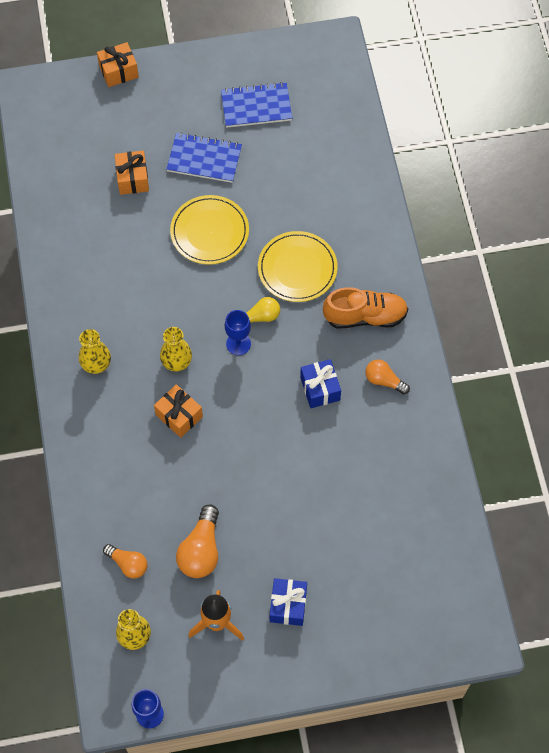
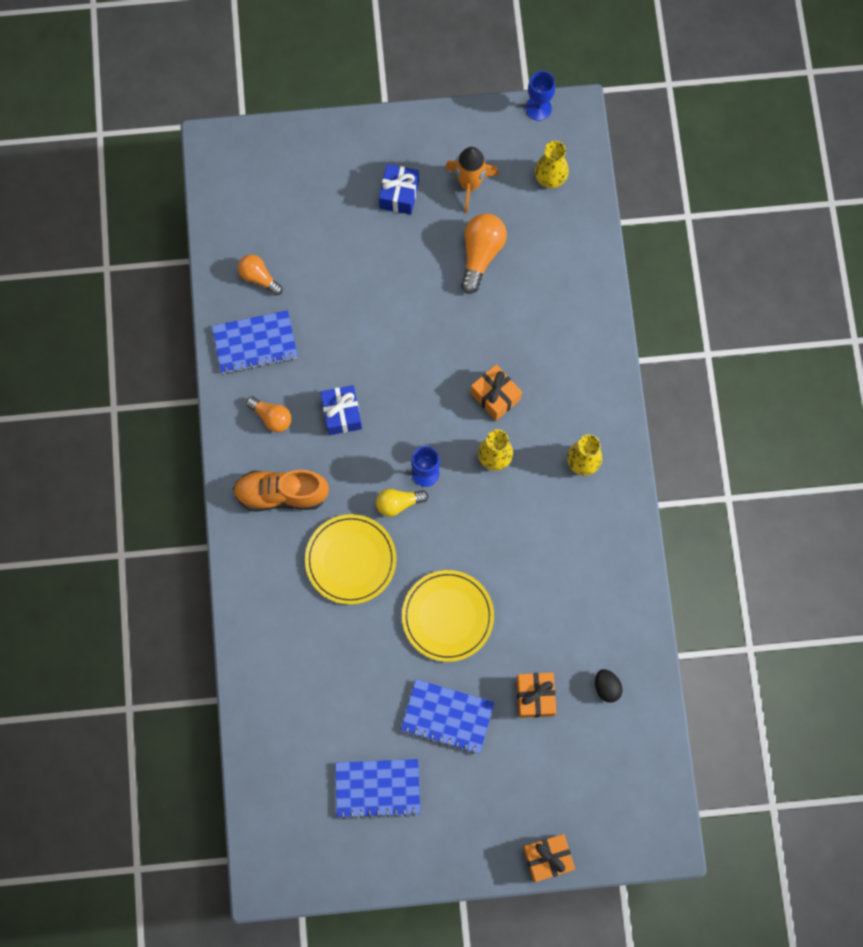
camera: 175 degrees left, 10 degrees up
orange light bulb [103,544,147,579] -> orange light bulb moved to [238,255,283,295]
none -> blue notebook [212,310,298,374]
none -> black egg [595,669,623,703]

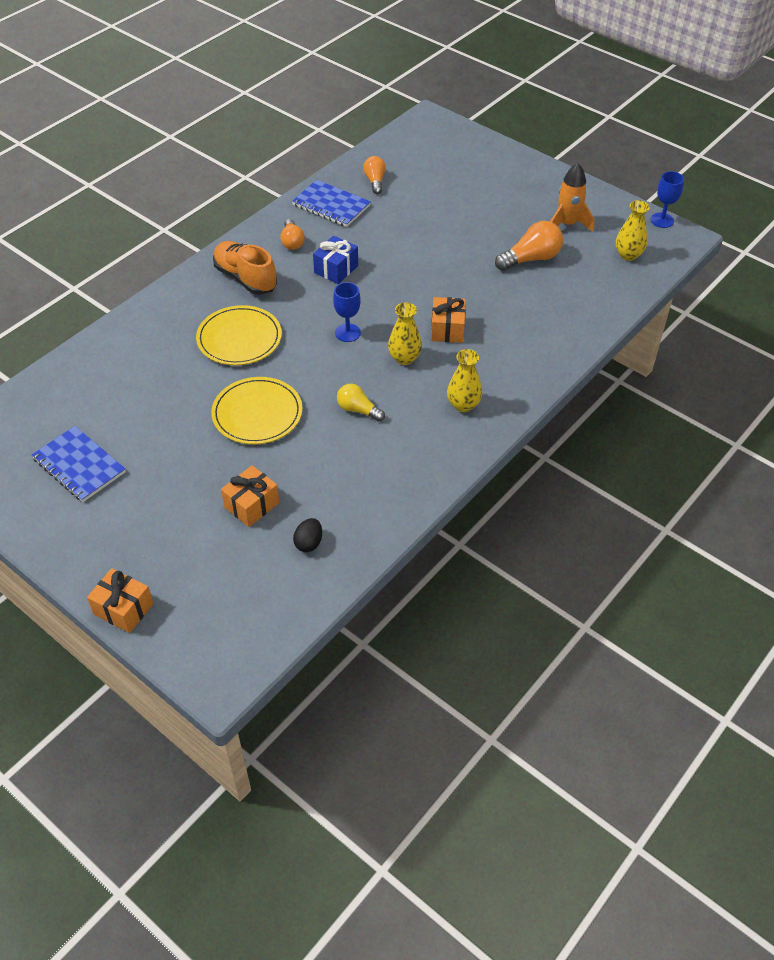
camera: 45 degrees right, 25 degrees down
yellow light bulb [376,489,428,517] -> yellow light bulb moved to [337,384,385,422]
blue gift [379,164,419,215] -> none
blue notebook [401,679,495,754] -> none

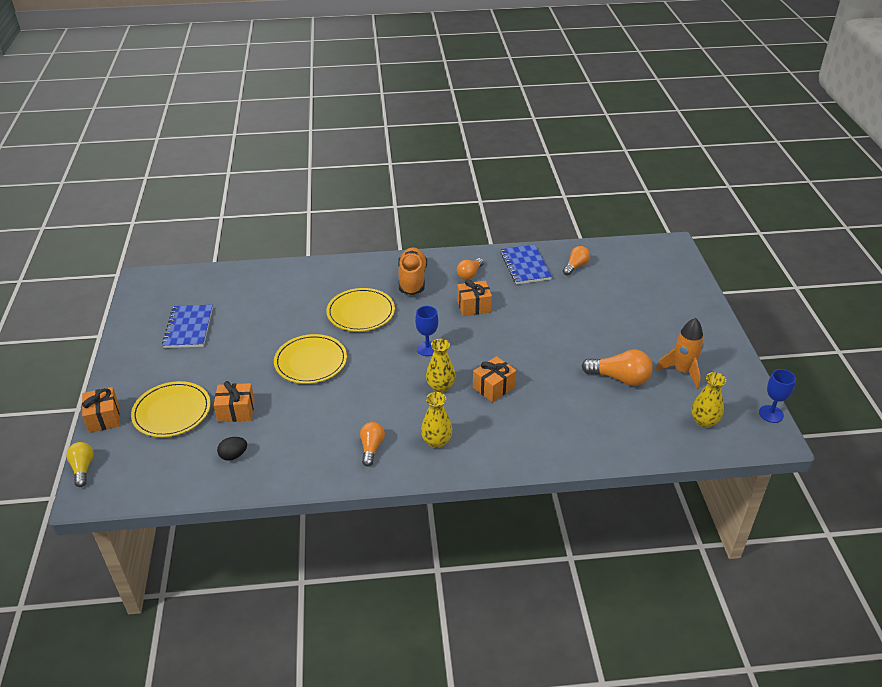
camera: 45 degrees right, 10 degrees down
blue gift [313,236,358,284] -> orange gift [457,279,492,316]
yellow light bulb [337,384,385,422] -> yellow light bulb moved to [66,442,94,487]
none -> yellow plate [131,381,211,437]
none -> orange light bulb [360,422,385,467]

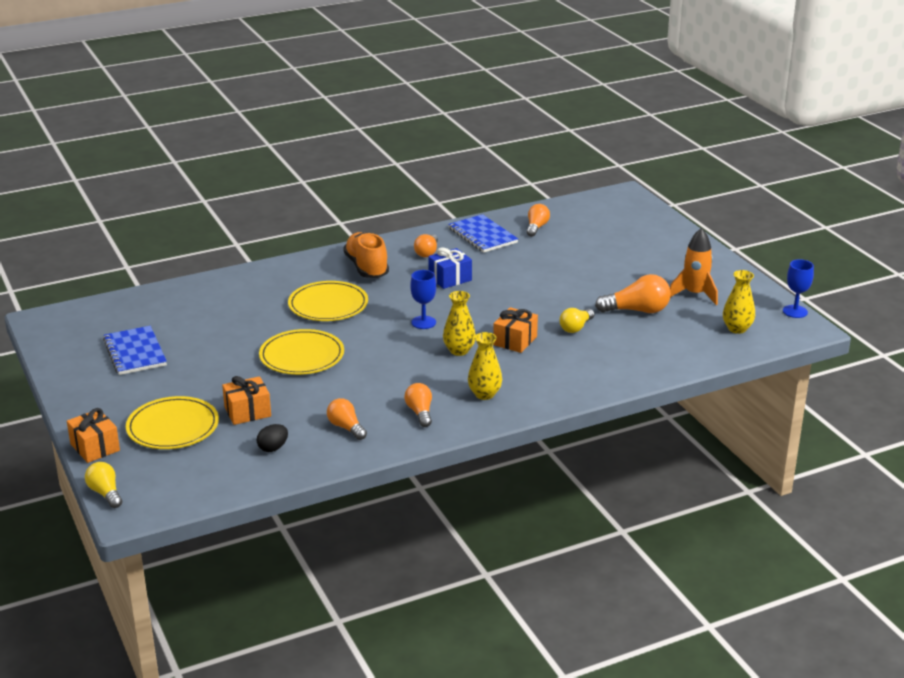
camera: 20 degrees left, 10 degrees down
orange gift [457,279,492,316] -> blue gift [428,247,472,289]
none -> orange light bulb [327,398,367,440]
none -> yellow light bulb [560,308,594,333]

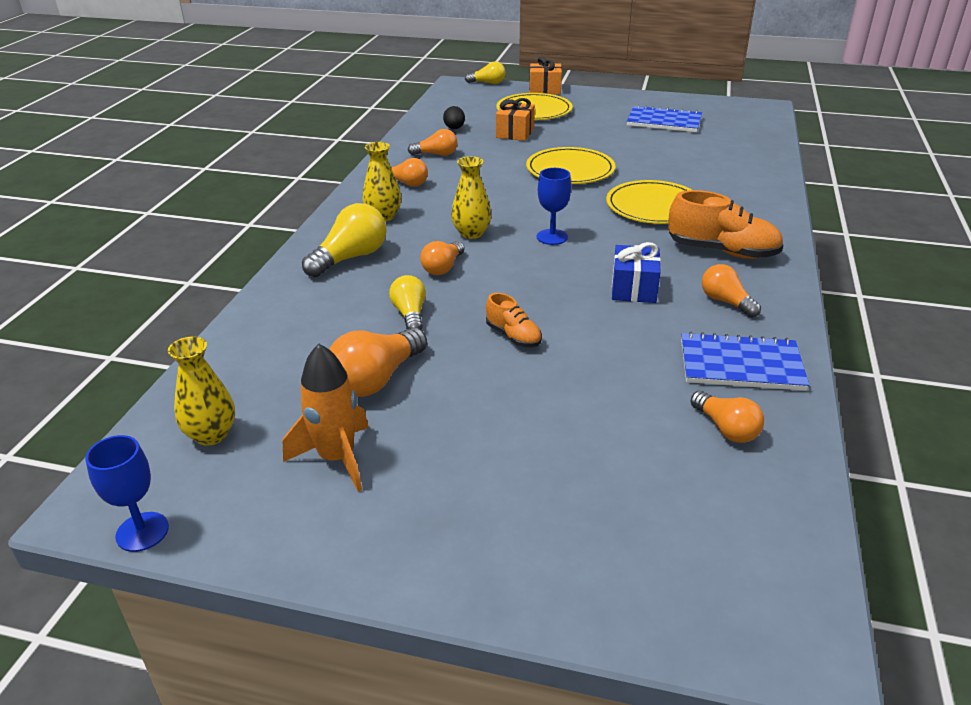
camera: 130 degrees right, 5 degrees up
orange gift [493,307,538,353] -> orange light bulb [420,241,465,275]
none -> yellow light bulb [302,203,386,277]
none -> orange shoe [486,293,542,347]

